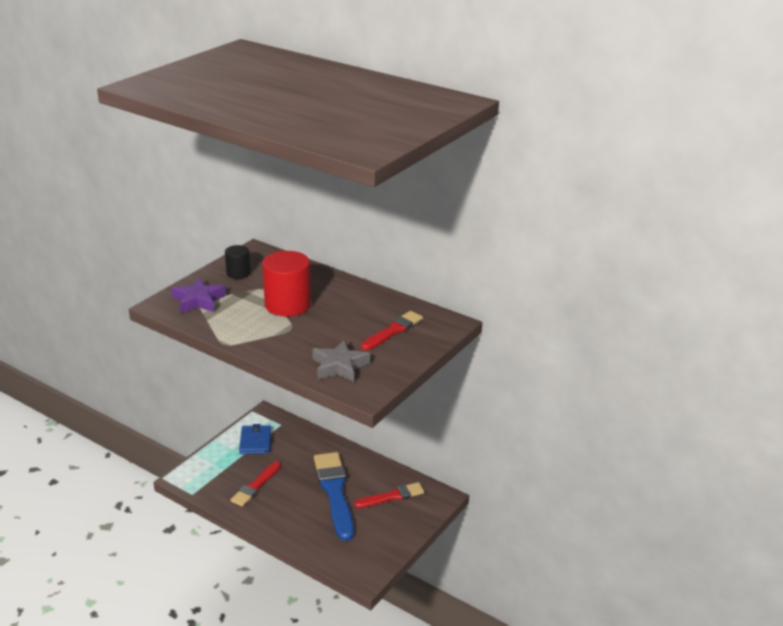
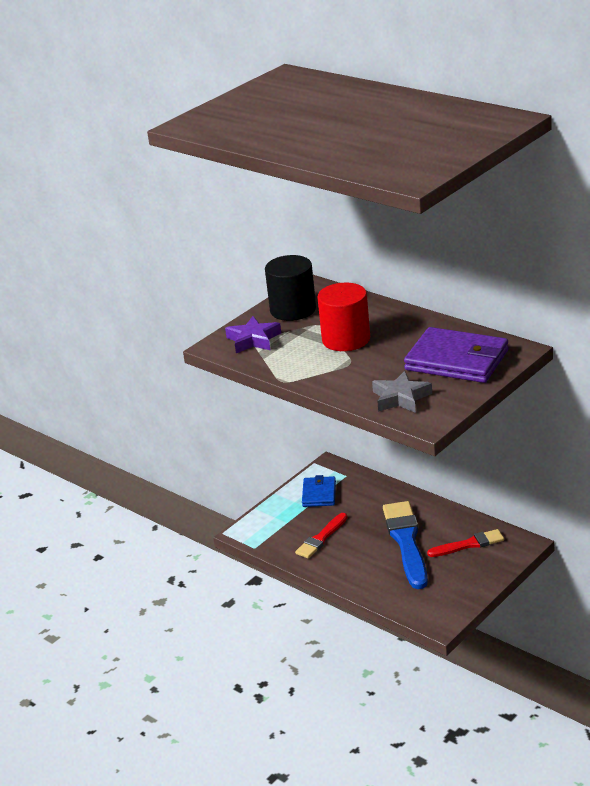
camera: 10 degrees right, 0 degrees up
black cylinder [225,245,251,279] -> black cylinder [265,255,316,321], size x1.83
red brush [361,311,423,350] -> purple wallet [404,327,508,383]

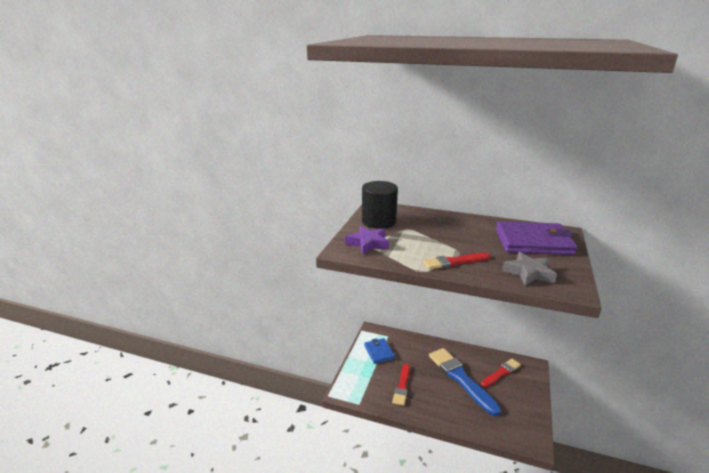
camera: 25 degrees left, 5 degrees down
red cylinder [317,283,370,351] -> none
none -> red brush [423,253,490,269]

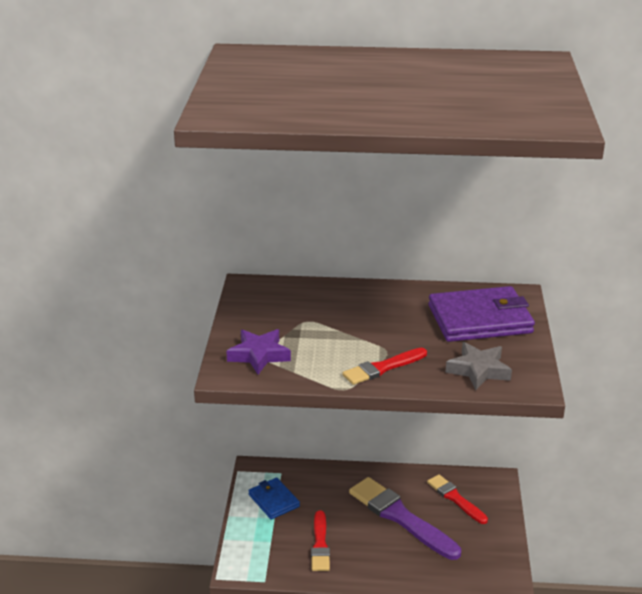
camera: 15 degrees left, 5 degrees up
black cylinder [362,181,398,229] -> none
blue brush [429,348,501,416] -> purple brush [349,477,461,560]
red brush [481,358,521,387] -> red brush turned 75 degrees counterclockwise [427,474,488,524]

